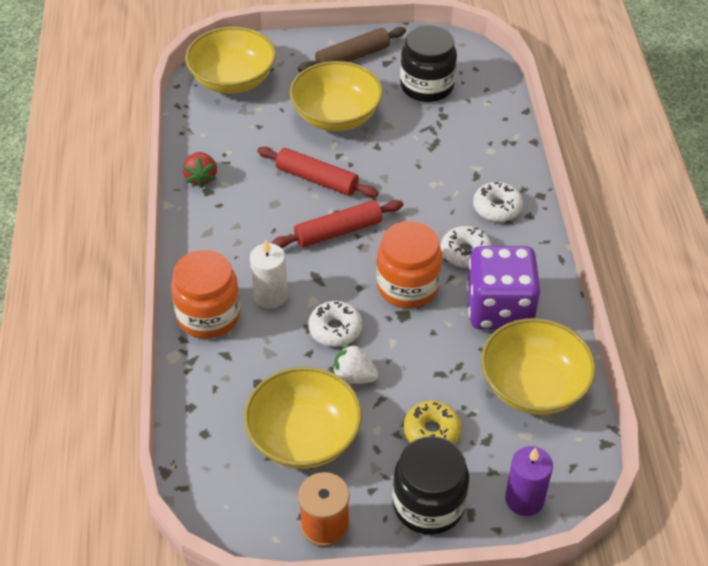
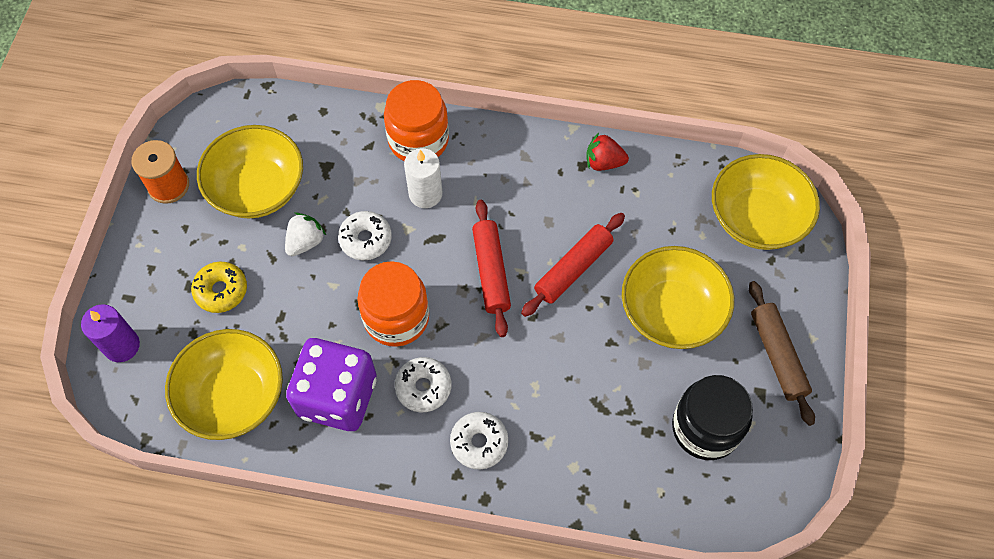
camera: 105 degrees right, 15 degrees up
black jar [392,436,469,535] -> none

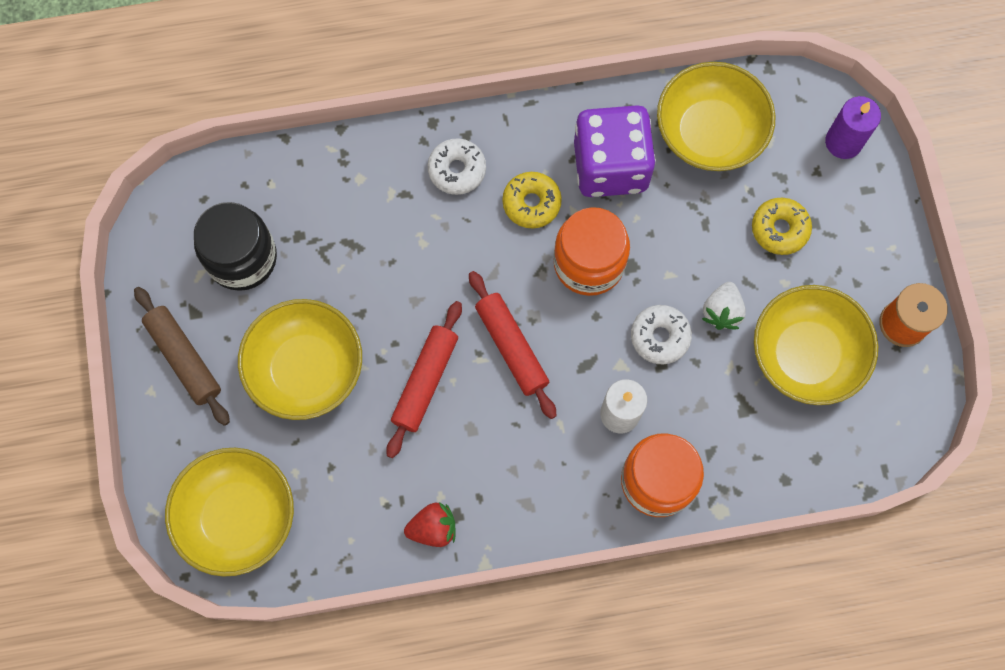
camera: 160 degrees right, 10 degrees up
white donut [394,357,451,412] -> yellow donut [503,172,562,229]

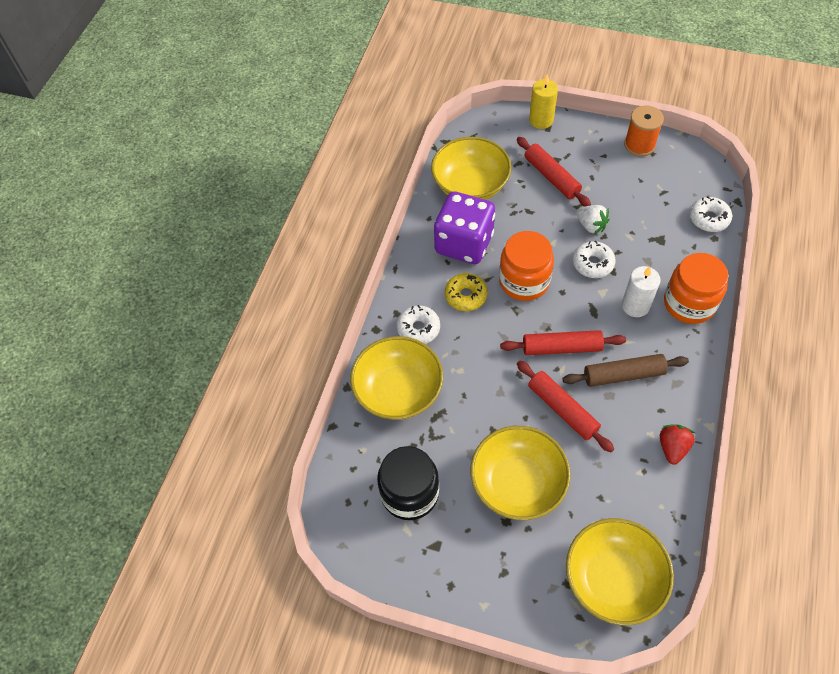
camera: 60 degrees left, 15 degrees down
brown rolling pin [134,287,230,426] -> brown rolling pin moved to [562,354,689,387]
yellow donut [752,198,812,255] -> red rolling pin [517,137,591,207]
yellow bowl [754,285,878,405] -> yellow bowl moved to [350,336,443,420]
purple candle [825,96,881,159] -> none
none -> yellow candle [529,75,558,129]
none -> white donut [690,196,732,232]

